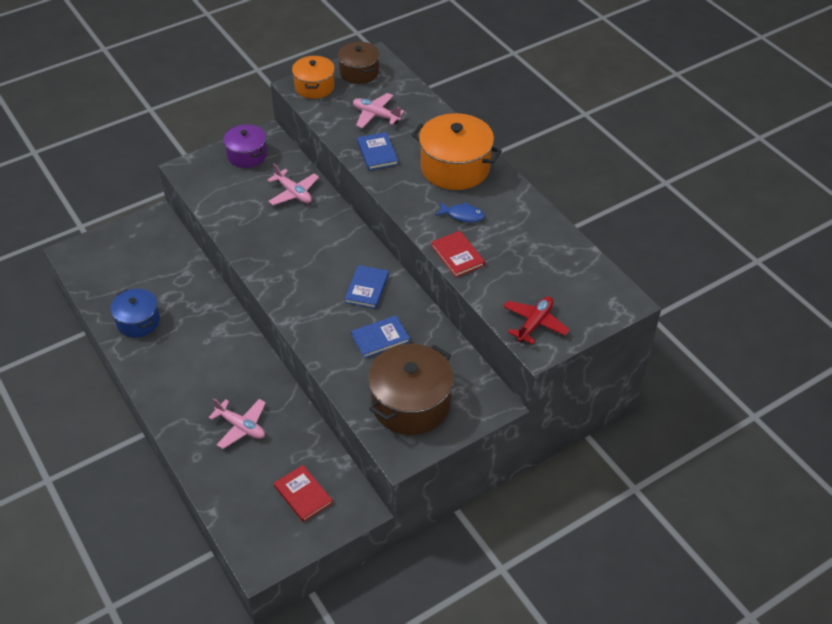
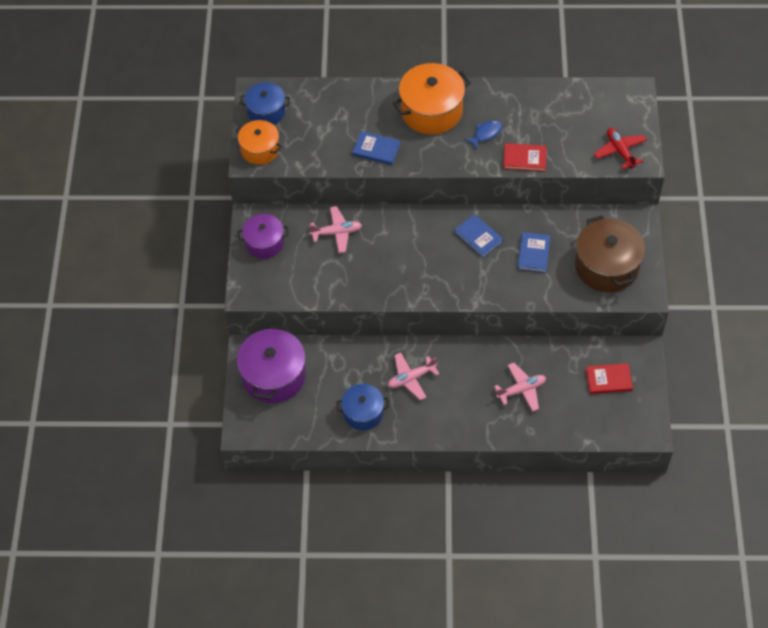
camera: 55 degrees left, 10 degrees up
brown pot [338,42,380,84] -> blue pot [240,82,290,125]
pink plane [353,93,405,128] -> pink plane moved to [388,353,439,400]
none -> purple pot [237,325,306,403]

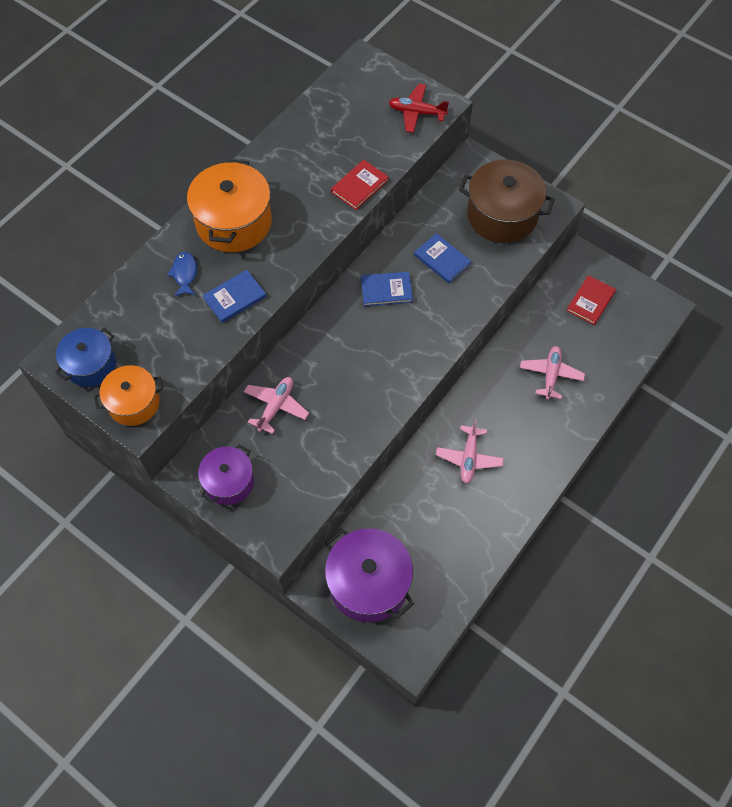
camera: 55 degrees left, 5 degrees up
blue pot [336,384,389,430] -> none
blue fish [464,120,502,149] -> blue fish moved to [167,252,197,297]

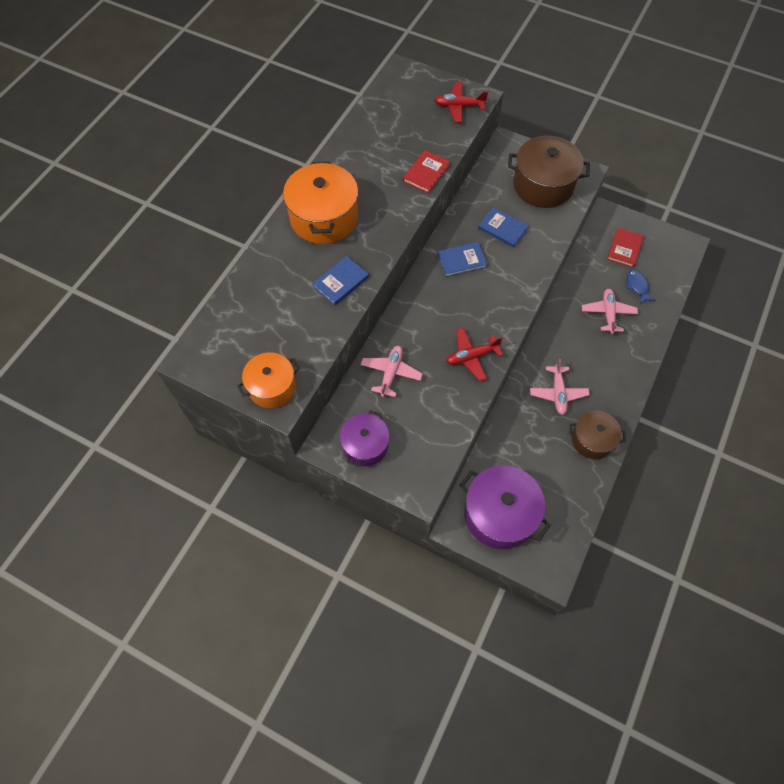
camera: 10 degrees left, 0 degrees up
blue pot [55,328,116,387] -> none
blue fish [167,252,197,297] -> blue fish moved to [626,269,655,304]
none -> red plane [446,328,503,381]
none -> brown pot [569,410,625,459]

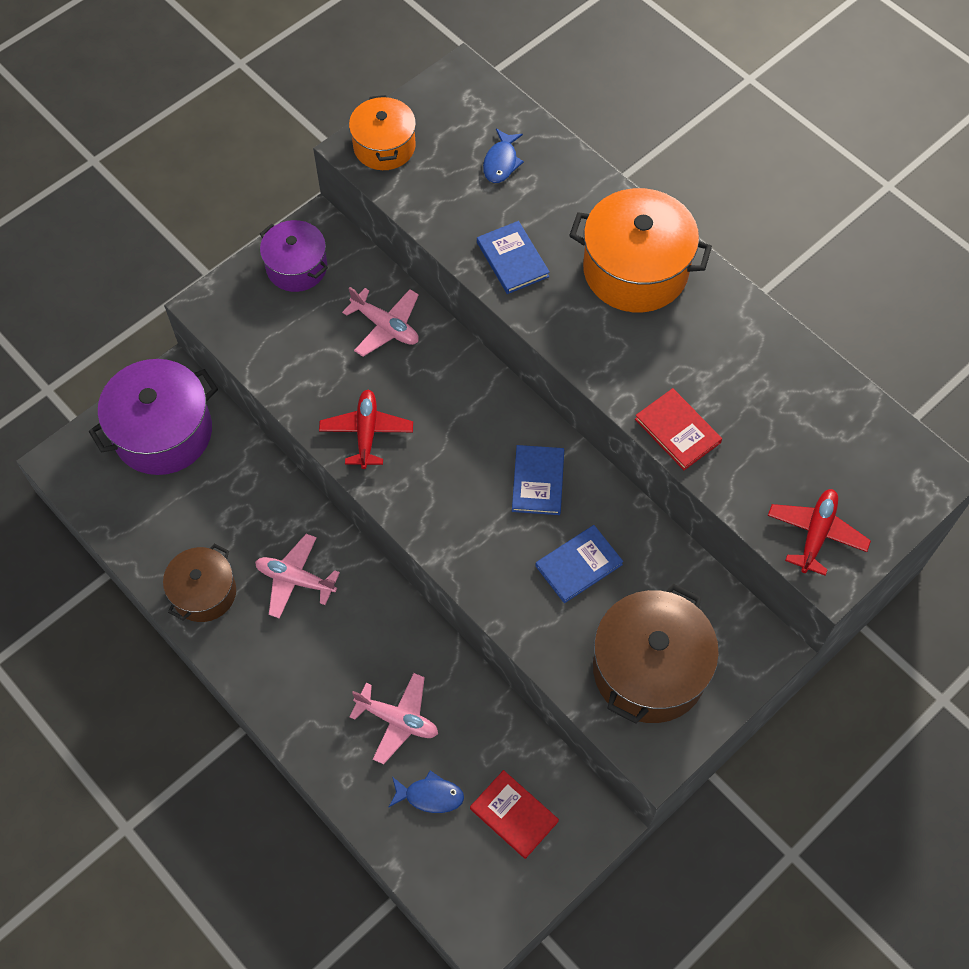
camera: 110 degrees right, 0 degrees up
none -> blue fish [483,129,524,183]

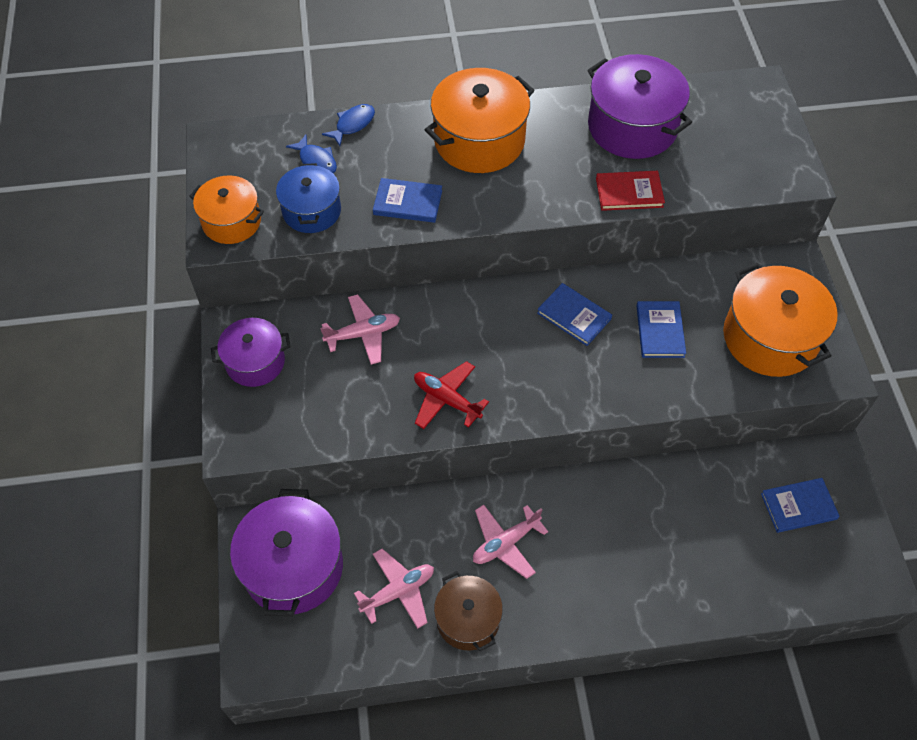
camera: 55 degrees left, 5 degrees down
pink plane [350,673,438,764] -> pink plane moved to [354,549,434,629]
blue fish [389,771,464,813] -> blue fish moved to [322,104,375,146]
red book [470,770,559,859] -> blue book [761,478,840,533]
brown pot [593,583,719,724] -> orange pot [723,263,838,377]
red plane [768,489,871,576] -> none
none -> blue pot [276,163,341,233]
none -> purple pot [587,54,692,159]

